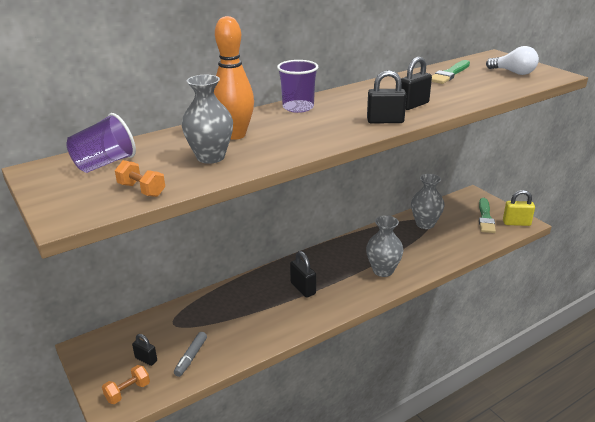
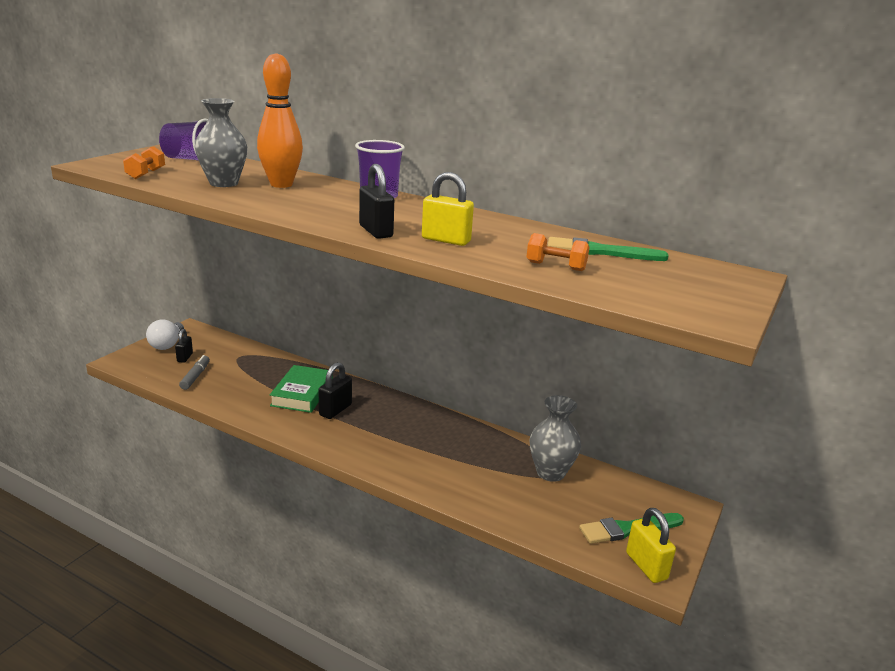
camera: 60 degrees right, 5 degrees down
orange dumbbell [102,365,150,404] -> orange dumbbell moved to [526,233,590,271]
grey marker [174,332,207,377] -> grey marker turned 105 degrees clockwise [179,355,210,390]
grey vase [366,215,403,277] -> none
black padlock [401,57,432,110] -> yellow padlock [422,172,474,246]
white light bulb [486,46,539,75] -> white light bulb moved to [146,320,184,350]
none -> green book [270,365,333,413]

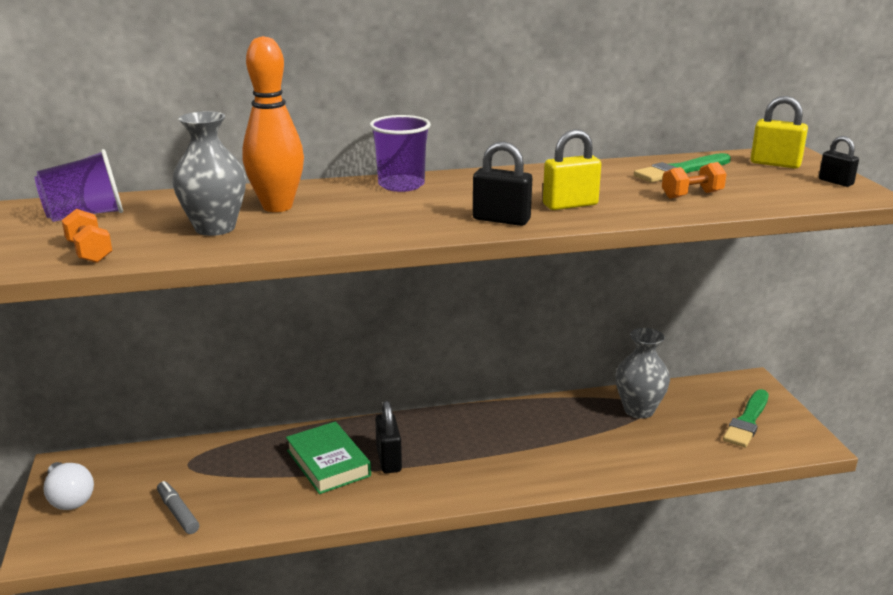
camera: 40 degrees left, 0 degrees up
black padlock [175,329,193,363] -> black padlock moved to [819,136,859,187]
yellow padlock [626,508,676,583] -> yellow padlock moved to [750,96,808,169]

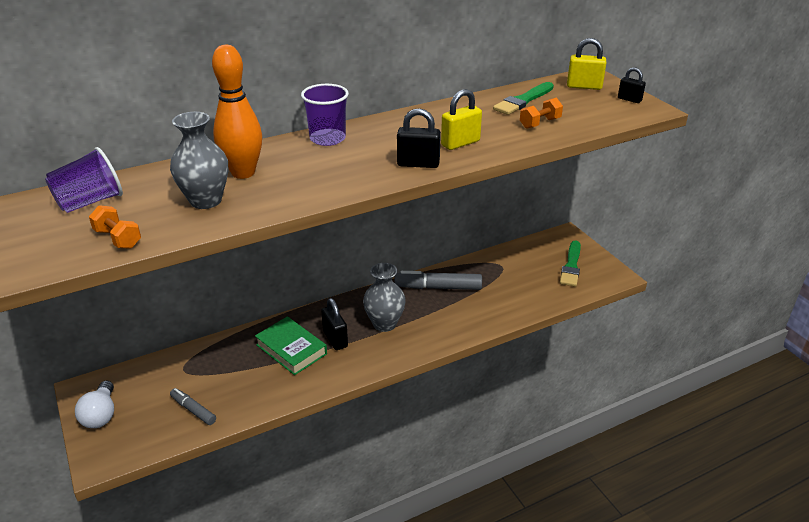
camera: 15 degrees left, 10 degrees up
white light bulb [43,462,94,510] -> white light bulb turned 45 degrees clockwise [75,380,114,428]
grey vase [616,328,670,419] -> grey vase moved to [363,263,406,332]
none -> grey marker [395,271,482,290]

